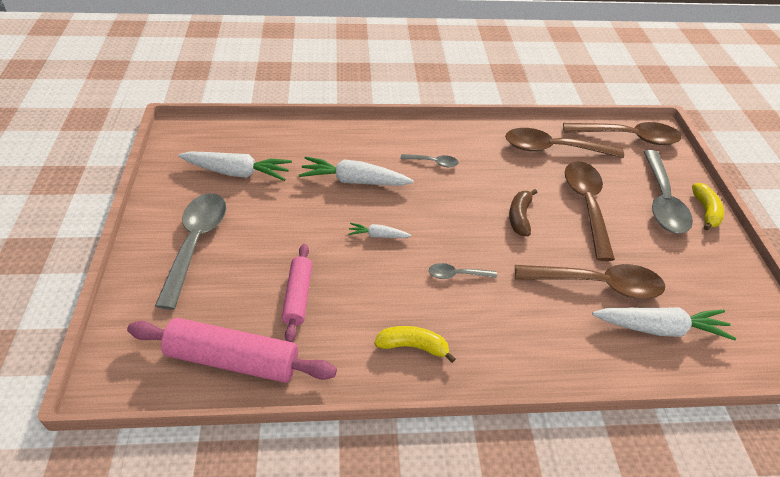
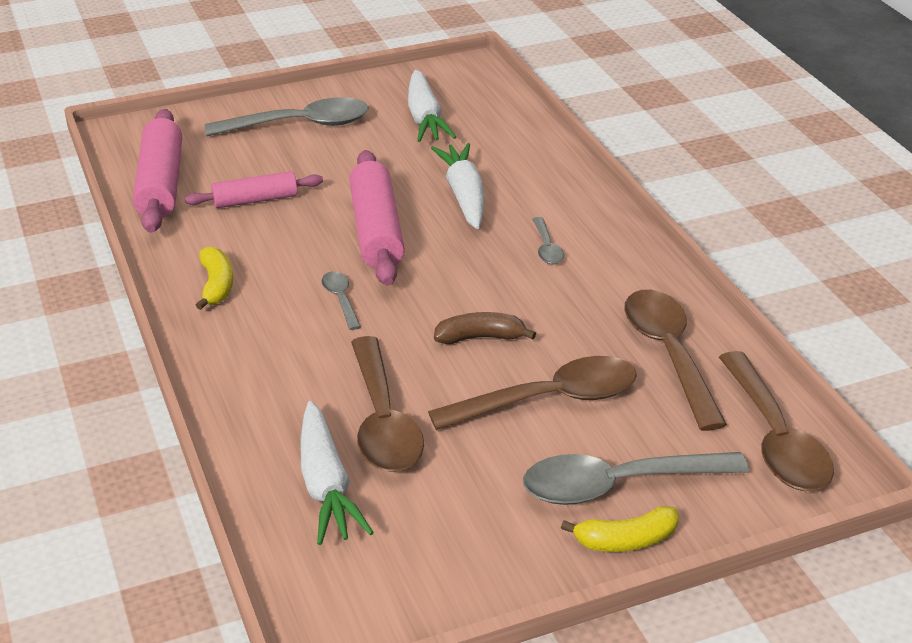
camera: 75 degrees right, 10 degrees down
white carrot [348,223,411,238] -> pink rolling pin [349,150,405,286]

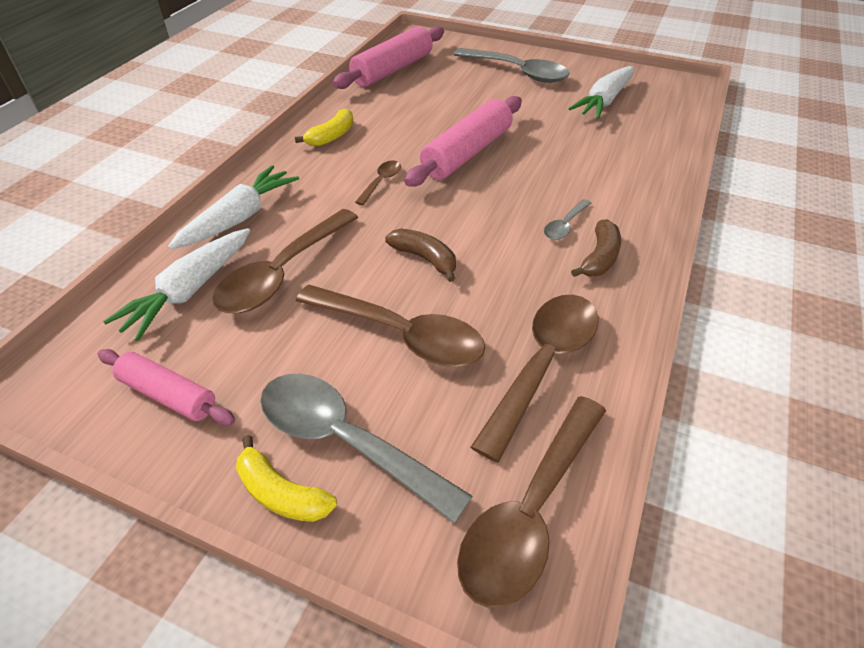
camera: 45 degrees right, 10 degrees up
pink rolling pin [185,171,323,208] -> pink rolling pin moved to [98,349,235,425]
grey spoon [322,271,361,330] -> brown spoon [355,160,401,206]
white carrot [431,143,484,229] -> white carrot moved to [168,165,299,249]
none -> brown banana [571,219,621,277]

